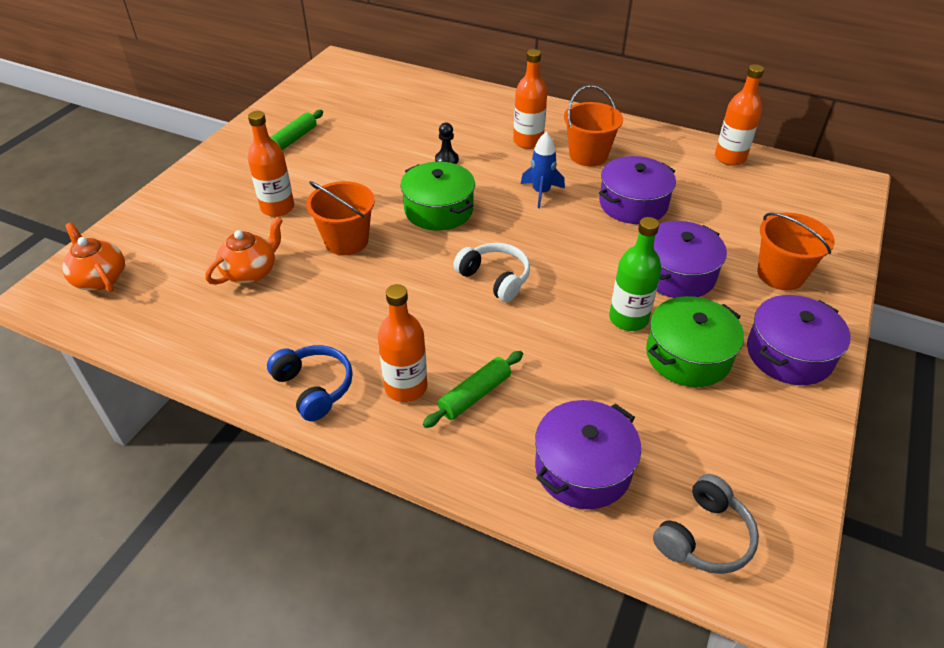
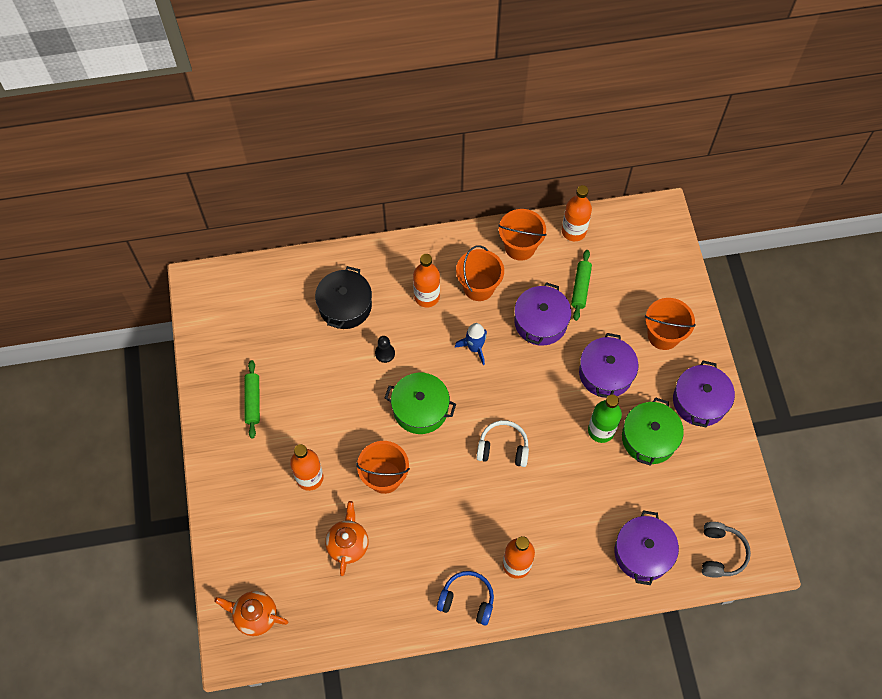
camera: 35 degrees left, 20 degrees up
green rolling pin [423,351,523,428] -> green rolling pin moved to [571,250,592,321]
none -> black pot [315,266,372,329]
none -> orange bucket [498,209,547,261]

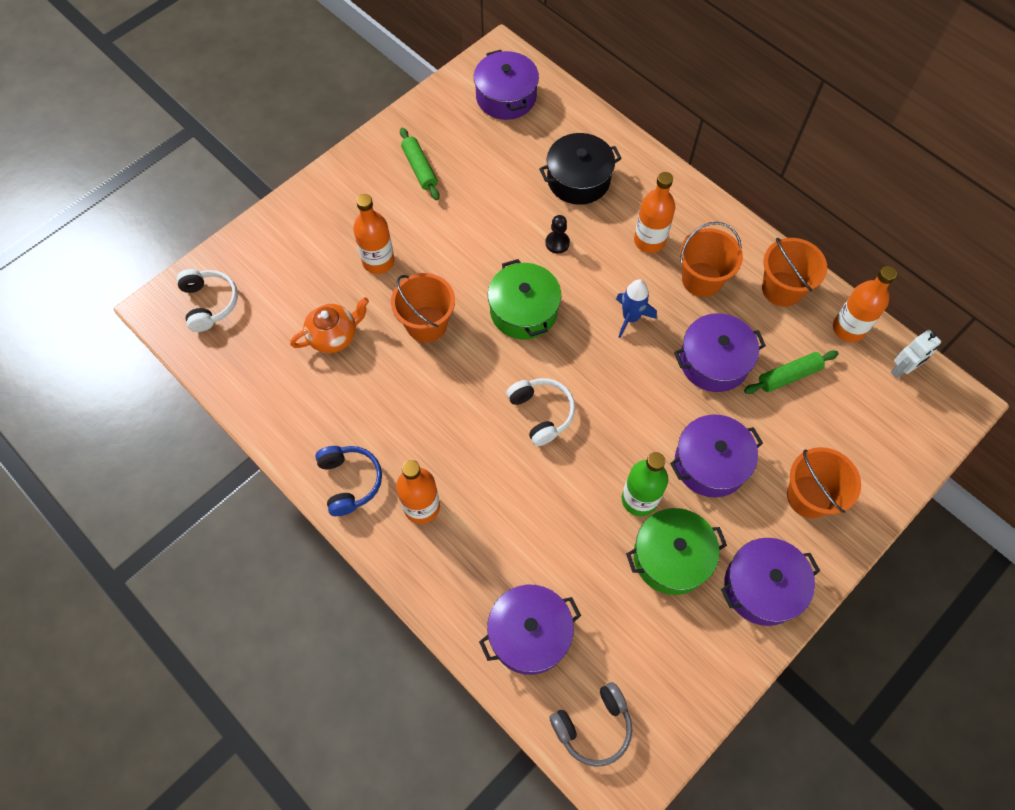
camera: 55 degrees right, 0 degrees up
orange teapot [215,591,288,636] -> white headphones [176,269,238,332]
green rolling pin [244,360,260,439] -> green rolling pin turned 75 degrees counterclockwise [400,127,440,200]
none -> purple pot [474,50,539,120]
none -> white robot [891,330,941,378]

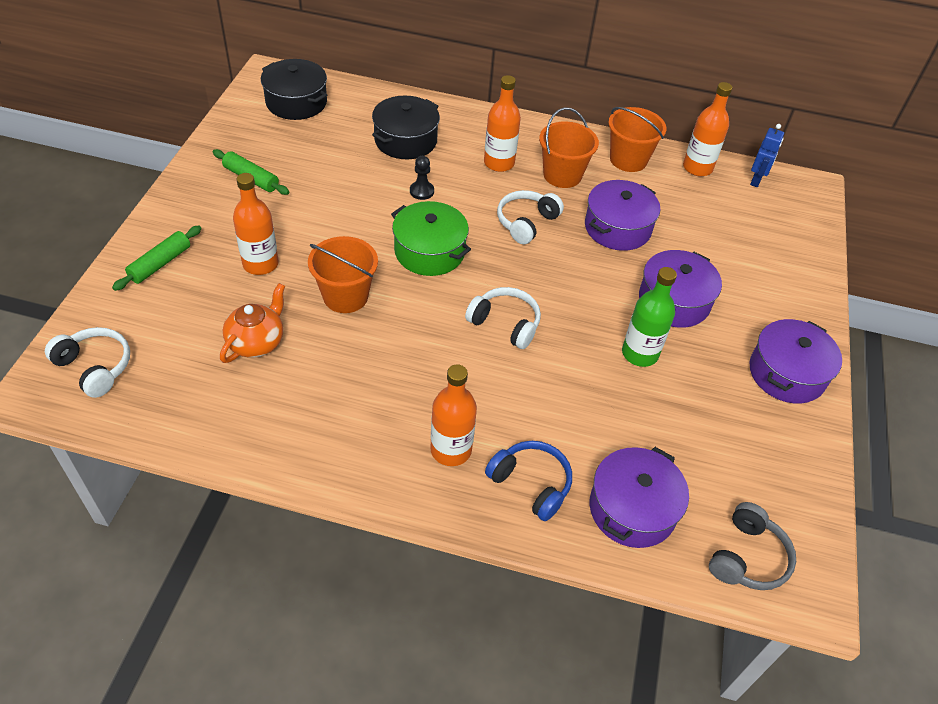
camera: 35 degrees left, 15 degrees down
blue headphones [315,446,382,516] -> blue headphones moved to [485,441,572,521]
purple pot [474,50,539,120] -> black pot [261,59,327,120]
blue rocket [616,279,657,338] -> white headphones [497,190,564,244]
green pot [626,508,727,595] -> none
green rolling pin [744,350,839,394] -> green rolling pin moved to [112,226,202,291]
orange bucket [787,447,861,518] -> none
white robot [891,330,941,378] -> blue robot [750,124,784,187]

